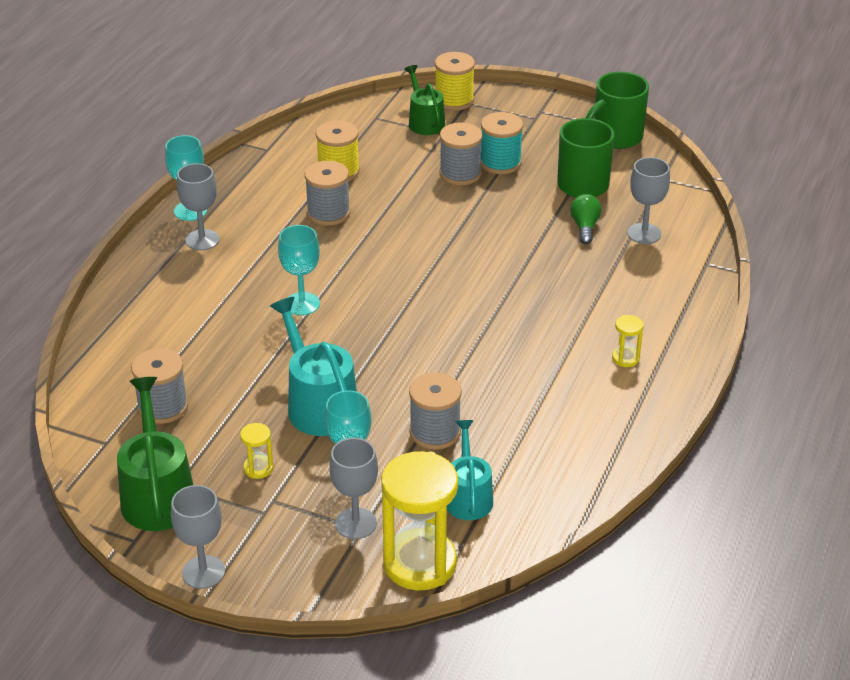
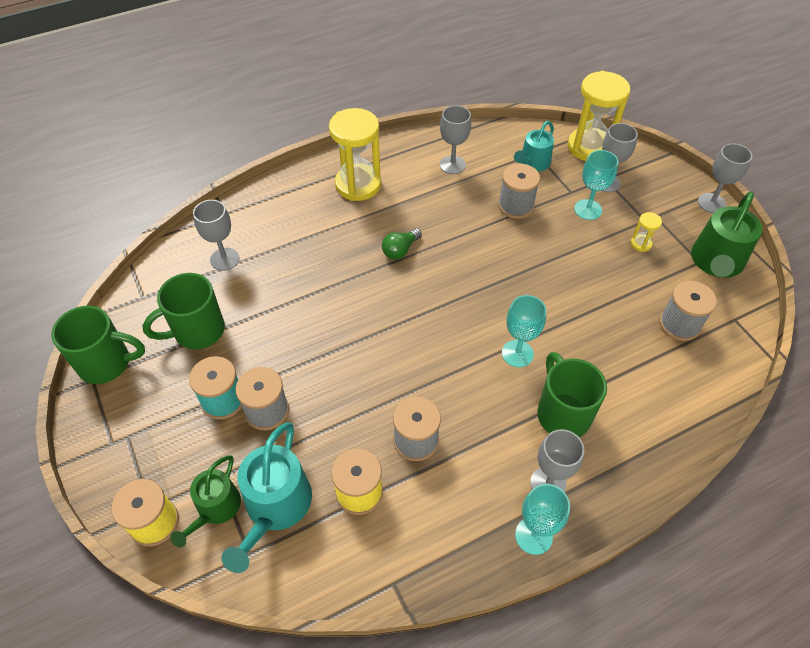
camera: 140 degrees left, 15 degrees up
turquoise watering can [270,297,357,436] -> turquoise watering can moved to [221,422,312,573]
green light bulb [570,194,601,244] -> green light bulb moved to [382,229,422,260]
yellow hourglass [612,315,644,367] -> yellow hourglass [329,108,381,201], size x2.33
none -> grey goblet [440,105,471,174]
none -> green mug [537,352,607,437]

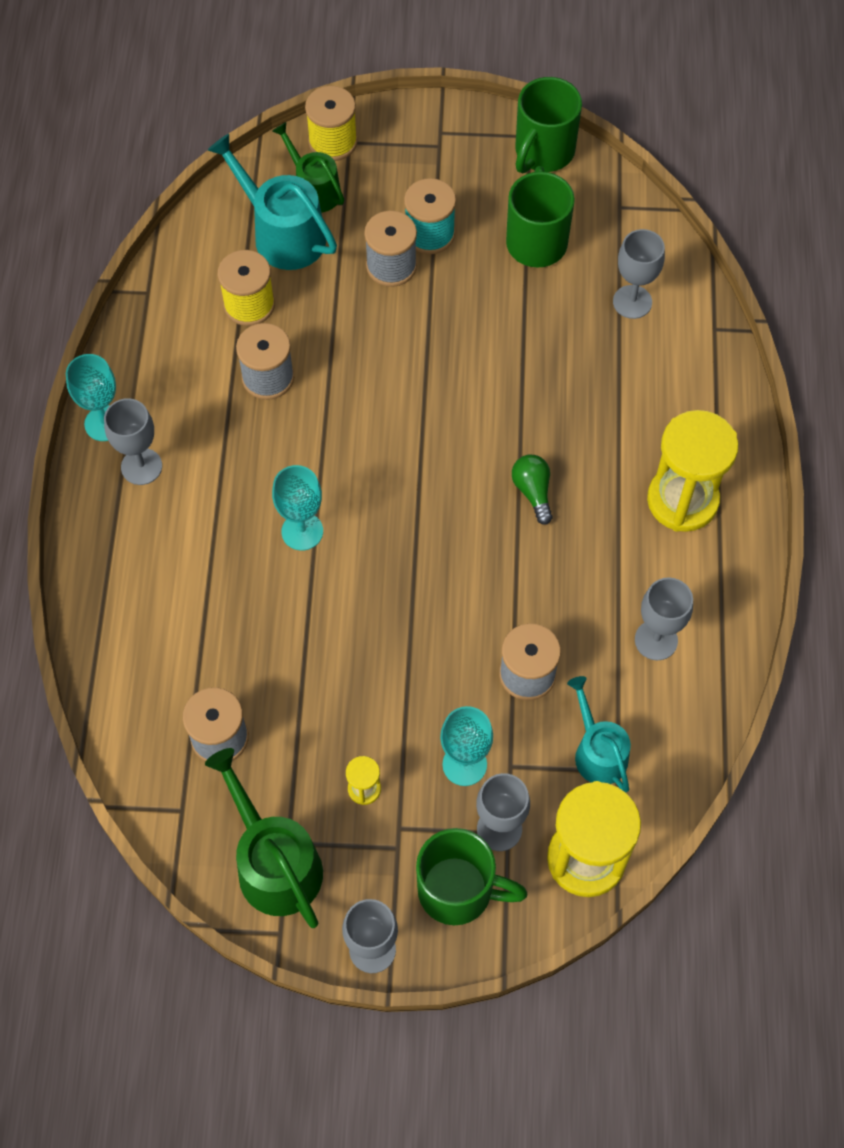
camera: 120 degrees right, 10 degrees up
green mug [537,352,607,437] -> green mug moved to [416,828,528,925]

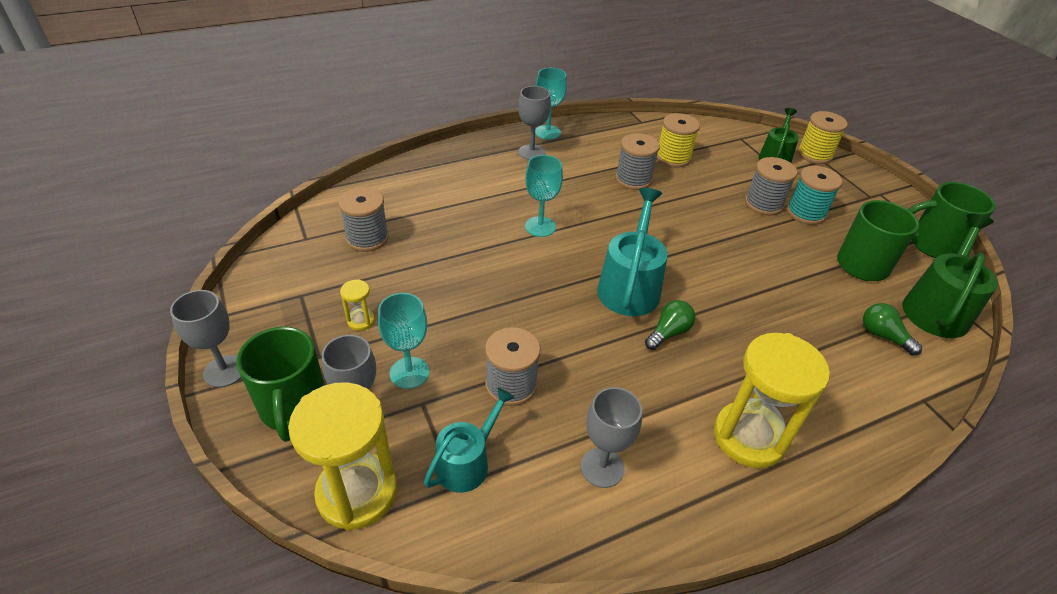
camera: 60 degrees right, 20 degrees down
green watering can [205,748,323,928] -> green watering can moved to [902,213,998,338]
turquoise watering can [208,134,337,270] -> turquoise watering can moved to [597,188,668,316]
grey goblet [613,229,665,319] -> green light bulb [863,303,922,356]

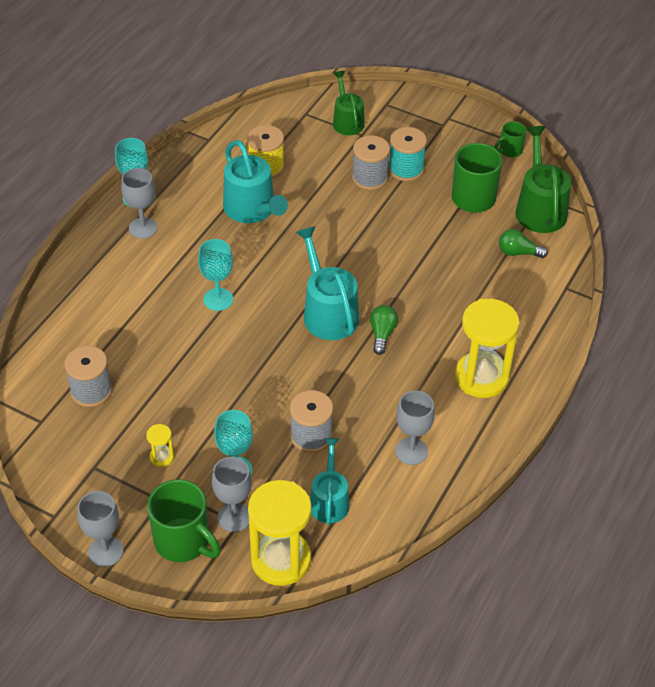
camera: 35 degrees left, 5 degrees up
grey spool [615,133,660,190] -> turquoise watering can [223,140,288,223]
yellow spool [798,111,848,164] -> none
green mug [907,182,996,258] -> green mug [494,121,526,157], size x0.54

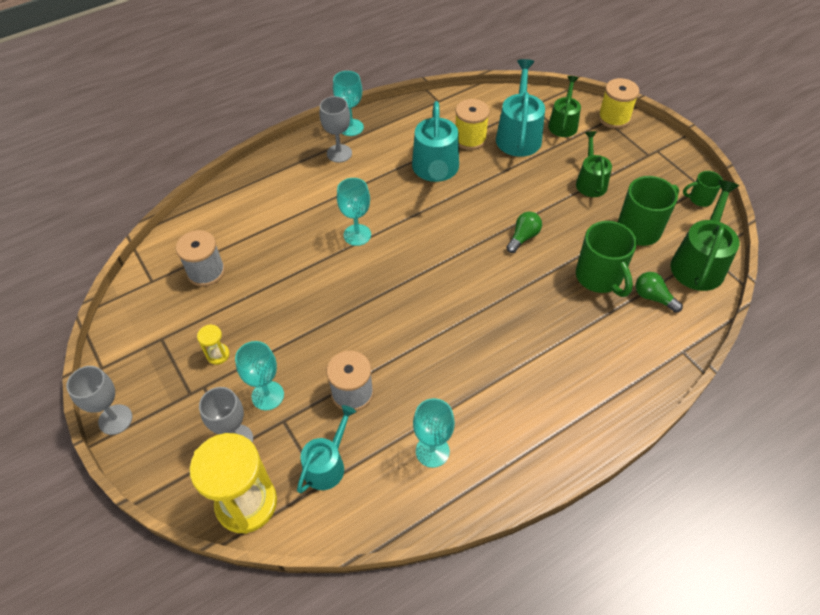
camera: 30 degrees right, 5 degrees up
green mug [147,479,221,562] -> green mug moved to [576,221,637,297]
turquoise watering can [296,226,359,340] -> turquoise watering can moved to [496,59,545,157]
grey spool [352,135,390,190] -> none
green light bulb [370,305,398,355] -> green light bulb moved to [506,212,542,253]
turquoise spool [388,127,427,181] -> green watering can [576,131,612,197]
grey goblet [395,391,435,465] -> turquoise goblet [413,398,455,468]
yellow hourglass [455,299,519,398] -> none
none -> yellow spool [598,78,639,129]

